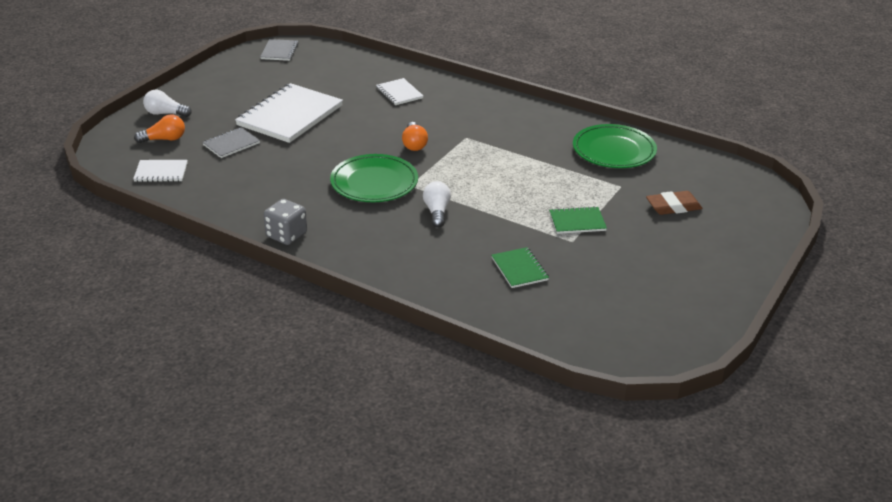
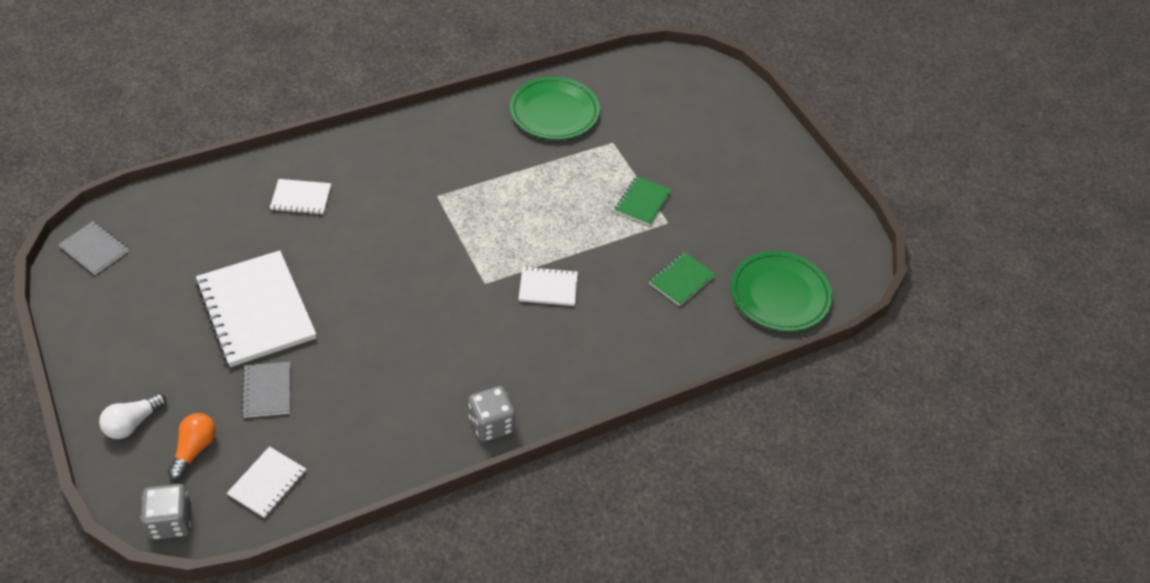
camera: 60 degrees left, 15 degrees up
green plate [330,154,418,202] -> green plate moved to [731,251,832,332]
orange light bulb [402,122,428,151] -> none
white light bulb [423,181,451,228] -> white notebook [519,266,578,306]
green notebook [491,247,549,288] -> green notebook turned 60 degrees counterclockwise [649,252,716,306]
brown eraser [646,191,703,215] -> none
none -> grey dice [141,484,191,540]

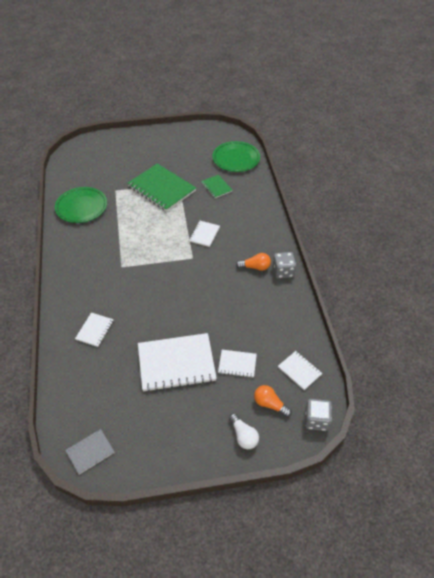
camera: 70 degrees left, 0 degrees up
grey notebook [241,362,290,418] -> white notebook [218,350,257,378]
green notebook [615,176,671,226] -> green notebook [127,163,196,212], size x2.03
none -> orange light bulb [236,253,271,271]

